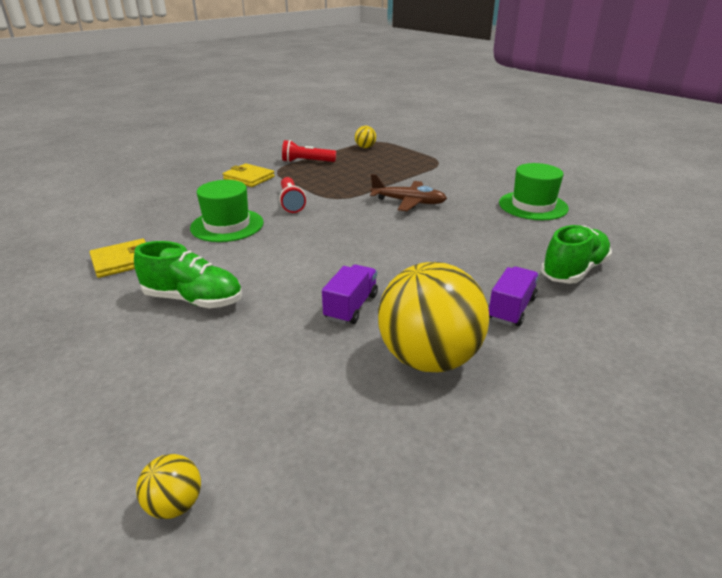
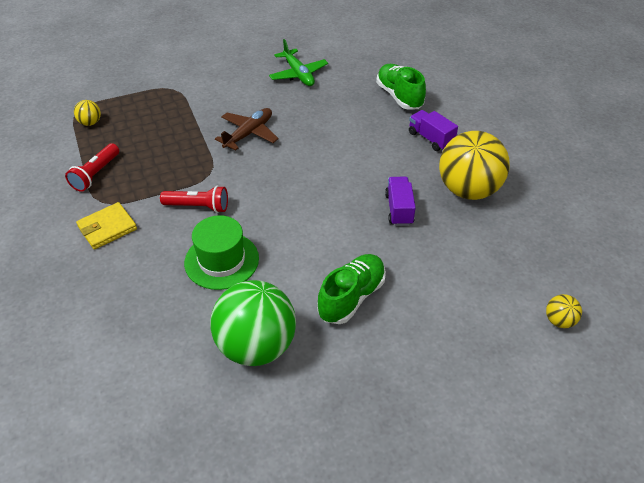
camera: 70 degrees left, 15 degrees up
yellow wallet [89,239,146,278] -> green ball [210,280,296,366]
purple truck [322,265,378,324] -> purple truck turned 45 degrees clockwise [385,177,416,226]
green hat [499,163,569,220] -> green plane [269,39,328,86]

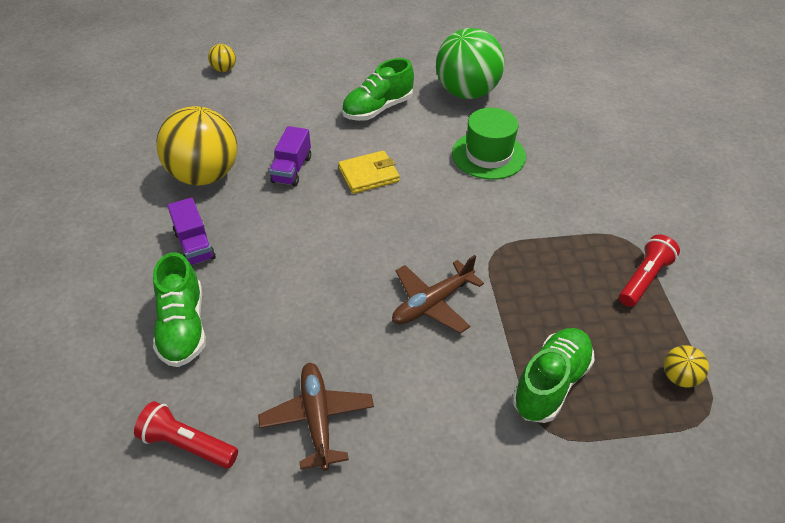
camera: 165 degrees left, 0 degrees up
yellow wallet [76,202,137,250] -> yellow wallet moved to [338,150,400,194]
red flashlight [160,186,228,213] -> red flashlight moved to [134,401,238,469]
green plane [269,39,328,86] -> brown plane [258,363,374,471]
none -> green shoe [512,328,595,423]

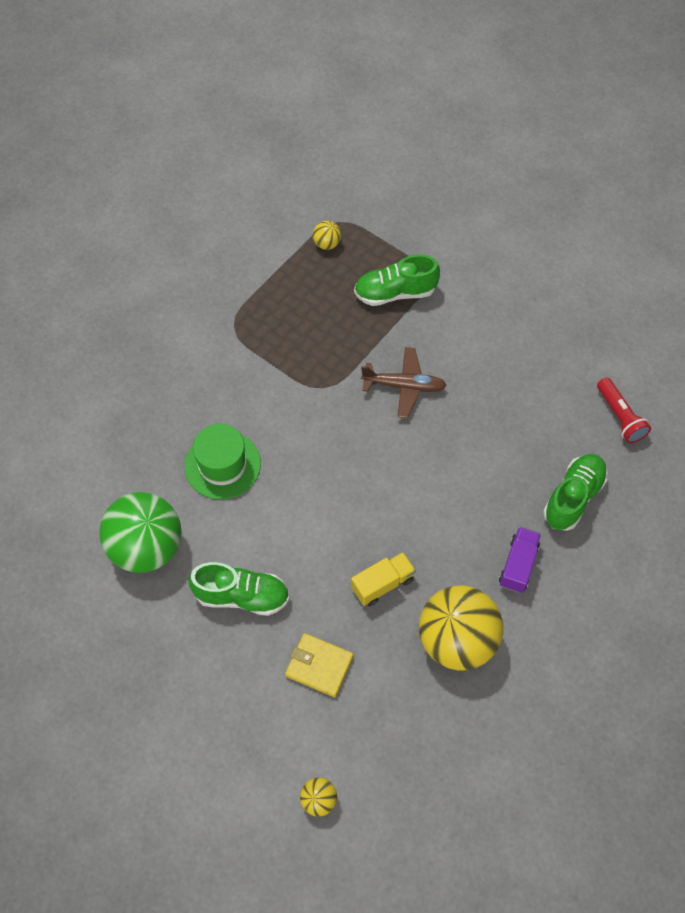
camera: 135 degrees left, 15 degrees up
brown plane [258,363,374,471] -> none
purple truck [269,126,311,187] -> yellow truck [351,552,416,606]
yellow wallet [338,150,400,194] -> yellow wallet moved to [285,633,353,697]
red flashlight [619,234,680,307] -> none

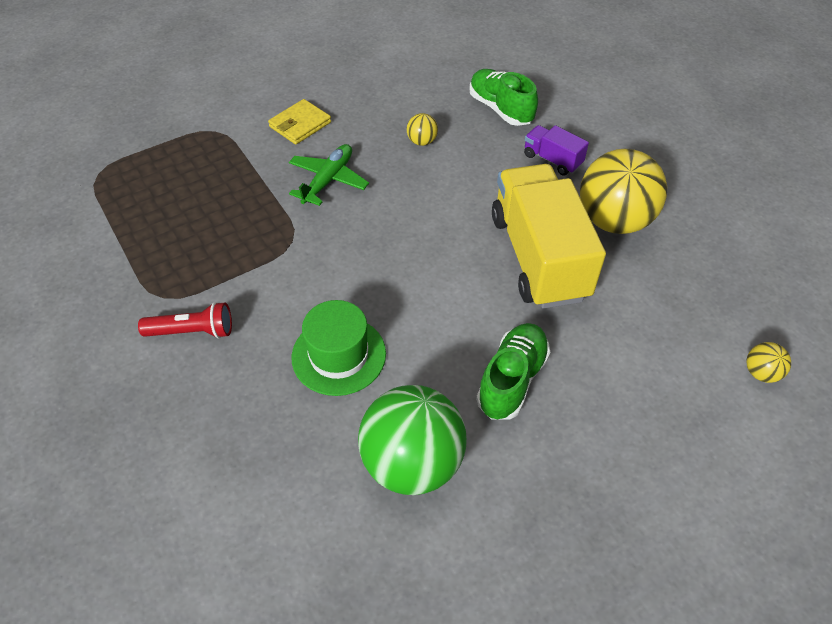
camera: 70 degrees left, 10 degrees down
yellow wallet [285,633,353,697] -> yellow wallet moved to [268,99,331,145]
yellow ball [313,221,341,250] -> yellow ball moved to [407,113,438,146]
yellow truck [351,552,416,606] -> yellow truck [492,164,606,309], size x2.22
green shoe [354,254,440,306] -> none
brown plane [361,347,447,418] -> green plane [289,144,369,206]
red flashlight [597,378,651,443] -> red flashlight moved to [138,302,232,338]

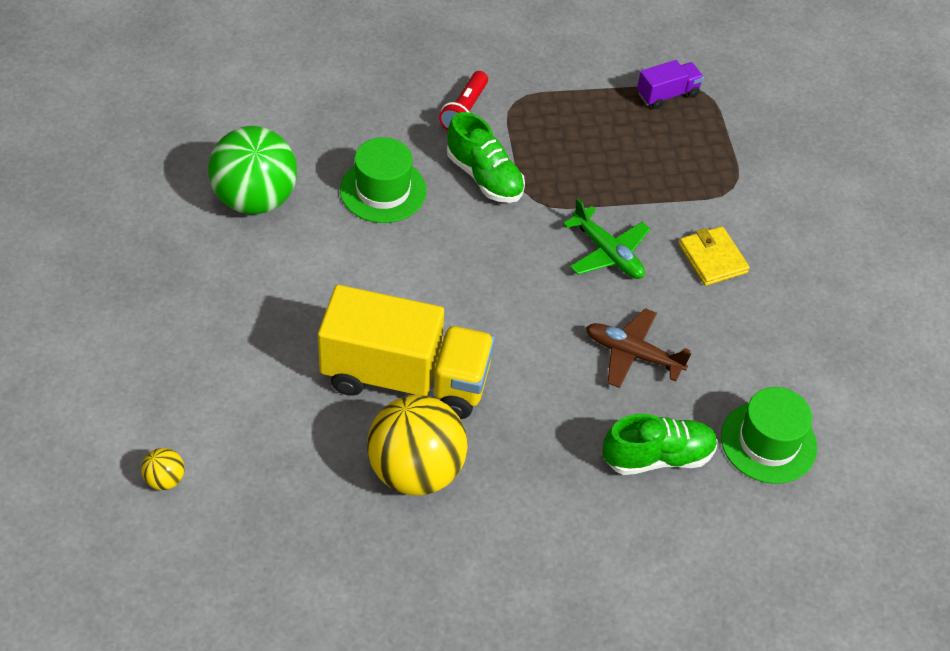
camera: 110 degrees right, 0 degrees up
yellow ball [407,113,438,146] -> brown plane [586,308,692,388]
green shoe [476,323,550,420] -> green shoe moved to [447,112,525,203]
purple truck [524,125,589,175] -> purple truck moved to [637,60,704,109]
none -> green hat [721,387,817,484]

